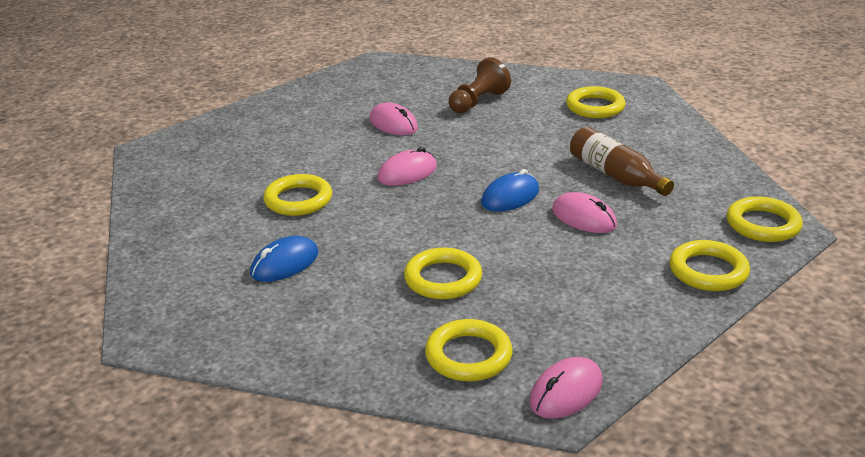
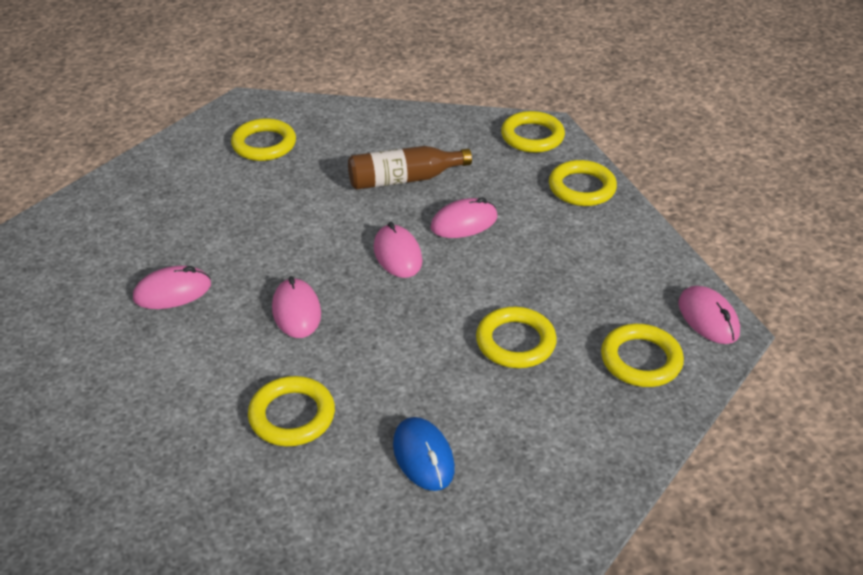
camera: 70 degrees left, 10 degrees up
brown pawn [449,57,511,113] -> none
blue mouse [481,169,539,212] -> pink mouse [374,222,422,278]

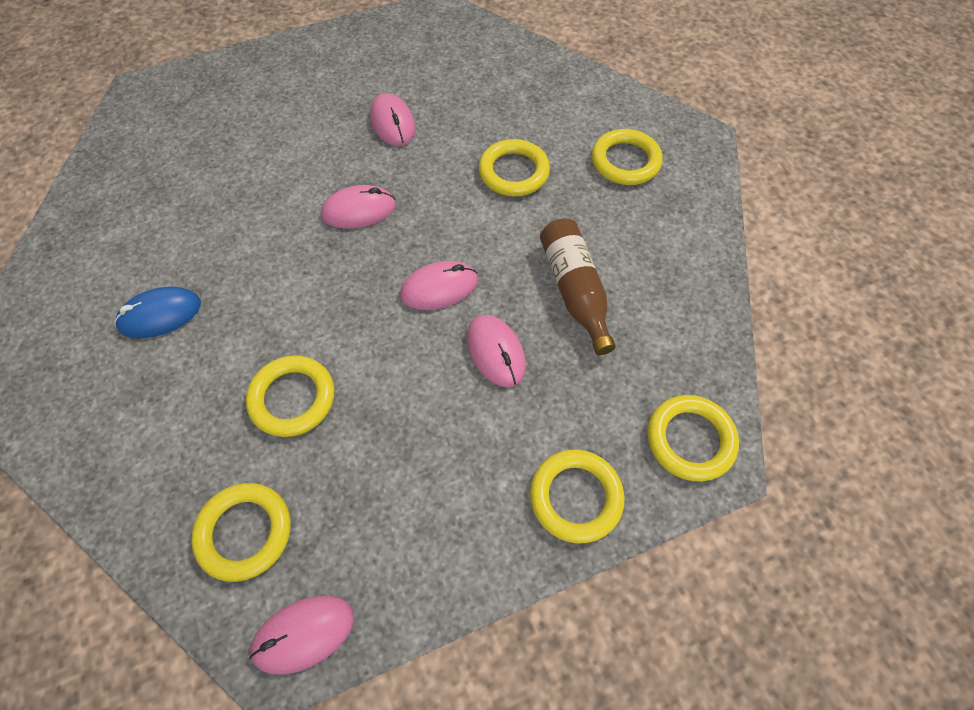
camera: 90 degrees right, 20 degrees up
yellow ring [248,376,335,446] -> yellow ring moved to [479,139,550,197]

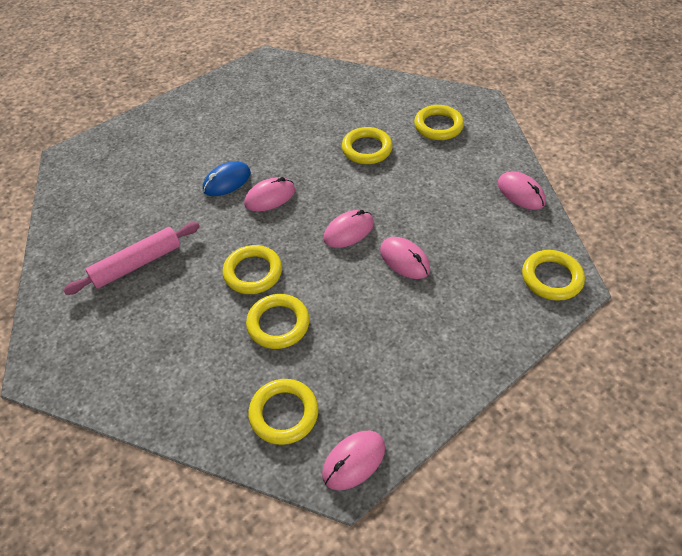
camera: 15 degrees left, 10 degrees down
blue mouse [114,286,201,338] -> blue mouse moved to [203,161,251,196]
pink mouse [370,93,415,146] -> pink mouse moved to [498,172,546,210]
yellow ring [530,449,625,544] -> yellow ring moved to [223,245,282,294]
brown bottle [540,218,616,355] -> none
none -> pink rolling pin [63,222,200,295]

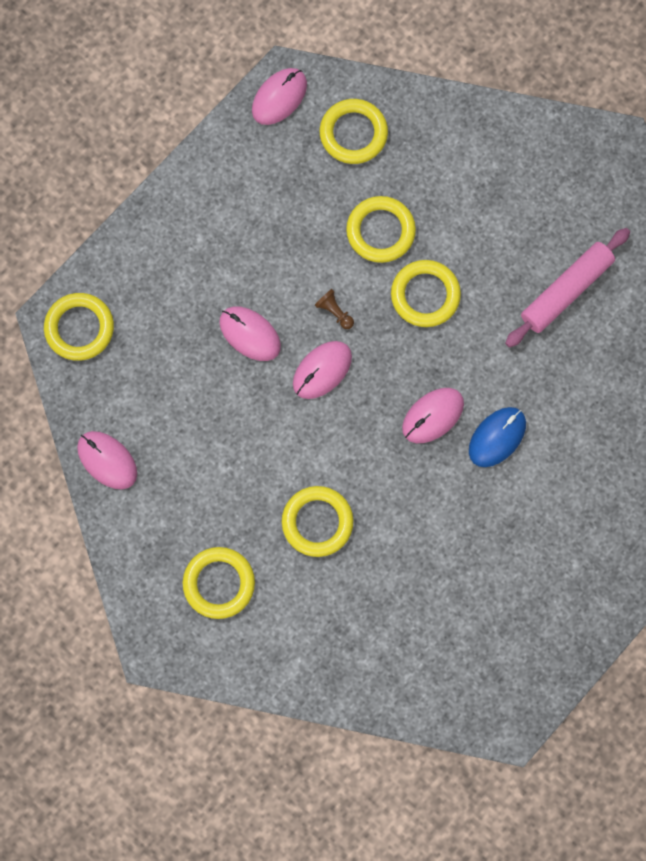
camera: 170 degrees right, 25 degrees up
none -> brown pawn [315,289,354,329]

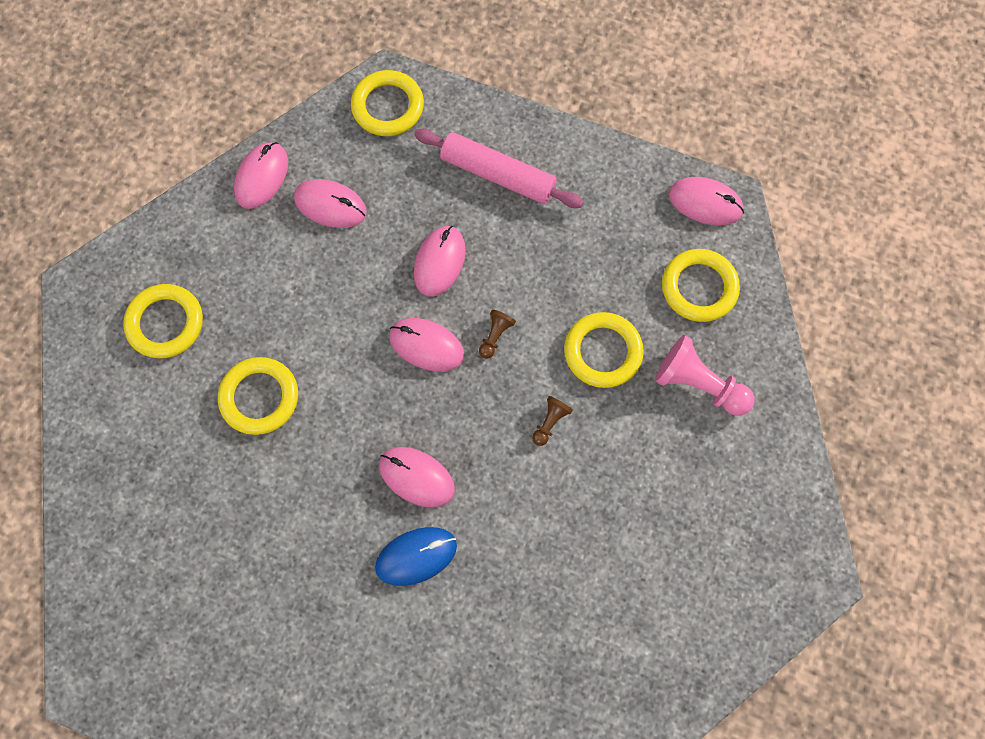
camera: 70 degrees right, 5 degrees down
yellow ring [391,260,461,327] -> brown pawn [532,396,573,446]
blue mouse [469,407,526,467] -> blue mouse turned 45 degrees counterclockwise [375,527,457,586]
pink rolling pin [505,228,630,347] -> pink rolling pin moved to [414,129,584,208]
none -> pink mouse [294,179,367,228]
none -> pink pawn [655,335,754,416]

